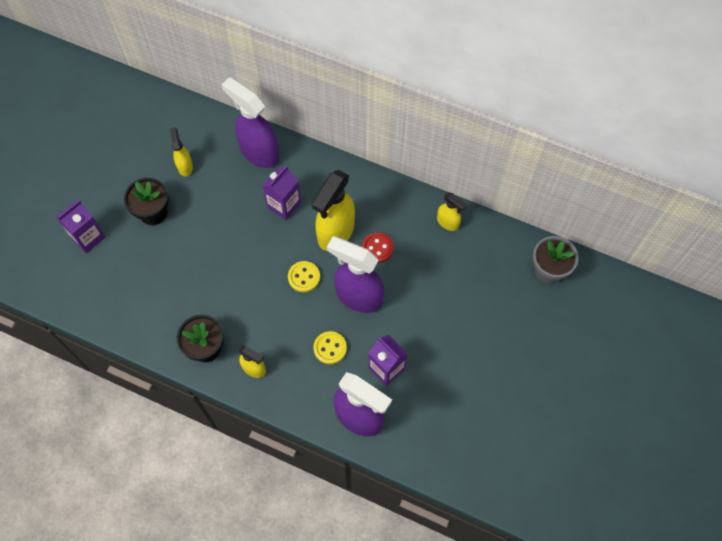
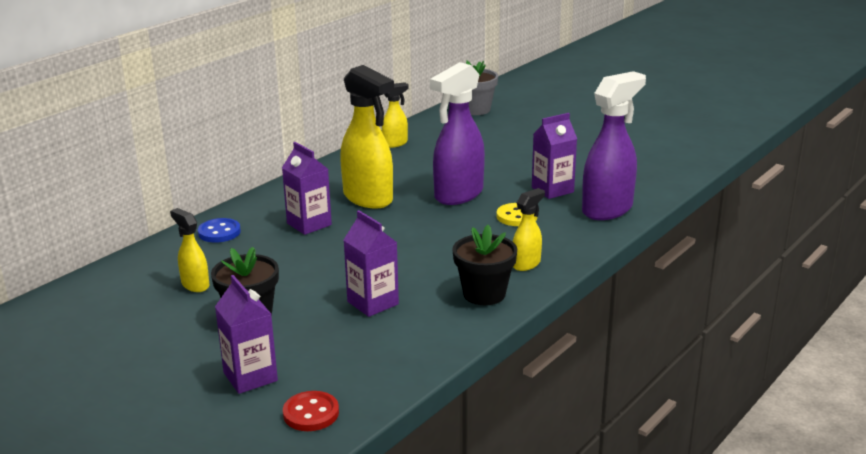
camera: 75 degrees left, 40 degrees down
yellow spray bottle [170,127,193,177] -> yellow spray bottle turned 45 degrees clockwise [170,208,209,292]
purple spray bottle [222,77,279,168] -> blue button [198,218,241,243]
yellow button [288,261,320,292] -> none
red button [362,232,394,263] -> red button moved to [283,391,339,431]
none -> purple carton [344,210,399,317]

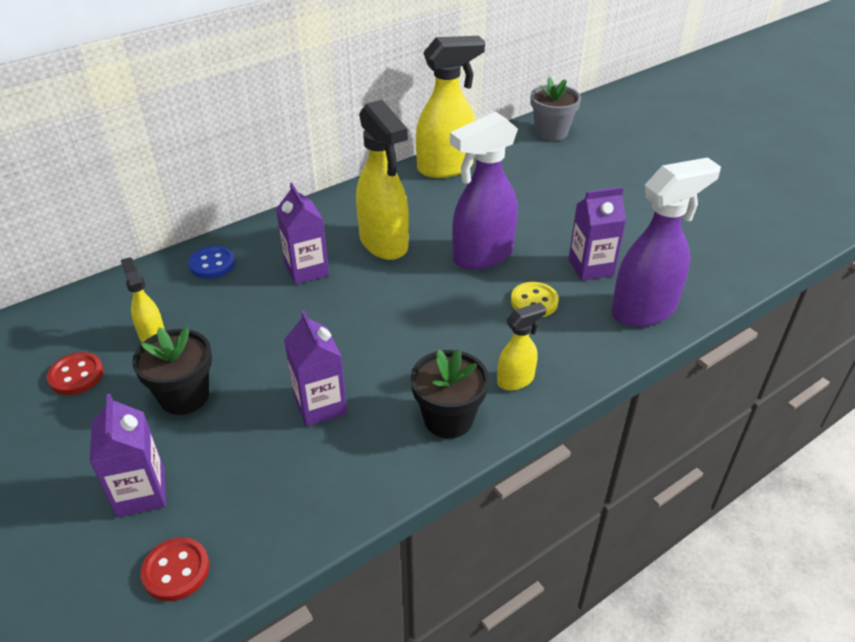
camera: 15 degrees right, 15 degrees up
yellow spray bottle [382,82,409,148] -> yellow spray bottle [416,36,485,178], size x1.95
none -> red button [47,352,104,395]

